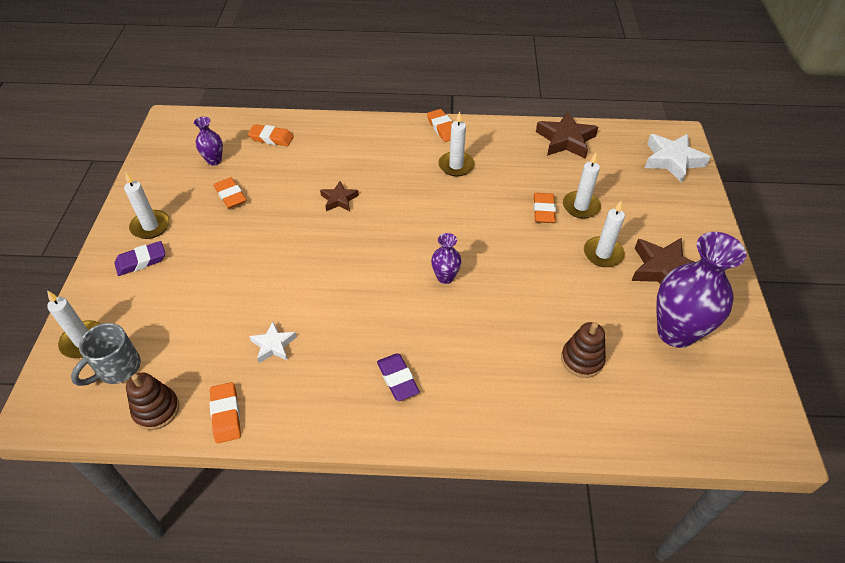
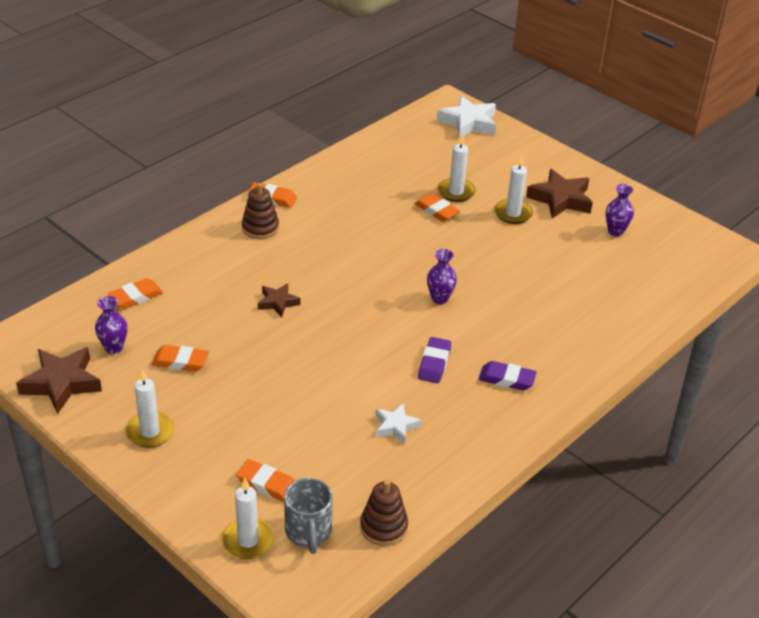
camera: 50 degrees left, 10 degrees down
purple eraser [114,241,165,276] -> purple eraser moved to [418,337,451,383]
orange eraser [210,382,241,443] -> orange eraser moved to [236,459,295,502]
white candle [438,111,475,176] -> none
brown star [536,111,598,159] -> brown star moved to [16,347,102,414]
brown stacking toy [561,322,606,378] -> brown stacking toy moved to [242,183,279,239]
purple vase [657,232,746,348] -> purple vase [605,184,634,237], size x0.47

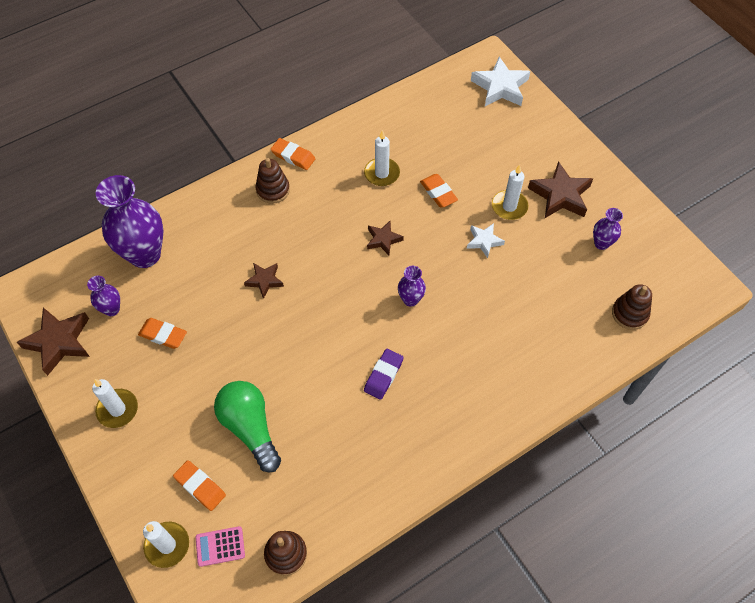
camera: 15 degrees right, 20 degrees up
orange eraser [108,278,163,309] -> purple vase [96,175,164,268]
grey mug [284,478,333,554] -> pink calculator [195,526,245,567]
white star [375,403,422,444] -> white star moved to [467,223,505,258]
white candle [438,134,476,202] -> white candle moved to [364,130,400,186]
purple eraser [479,361,537,390] -> none
none -> green light bulb [214,381,281,472]
none -> brown star [367,221,404,255]
none -> brown stacking toy [612,284,652,330]

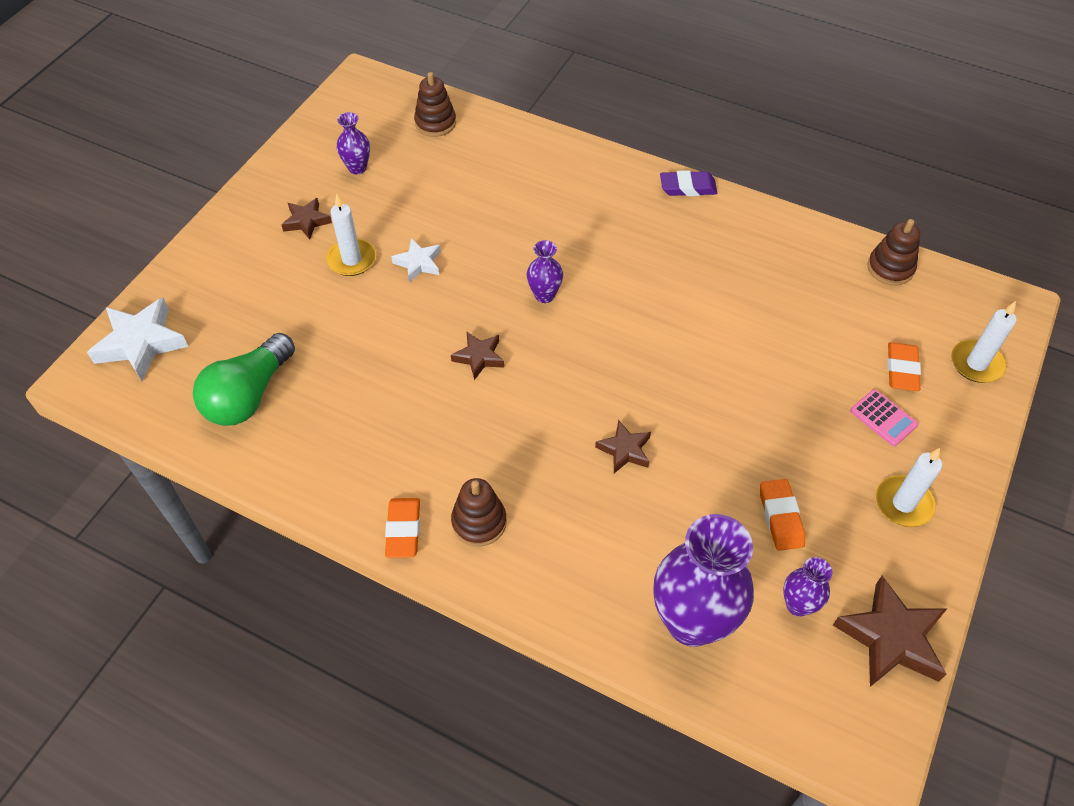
camera: 120 degrees left, 5 degrees down
pink calculator [195,526,245,567] -> pink calculator moved to [850,389,918,446]
green light bulb [214,381,281,472] -> green light bulb moved to [193,333,295,426]
white candle [364,130,400,186] -> none
purple eraser [364,349,404,400] -> purple eraser moved to [660,170,717,196]
orange eraser [420,174,458,207] -> none
brown star [528,161,593,218] -> brown star [281,198,332,240], size x0.58

